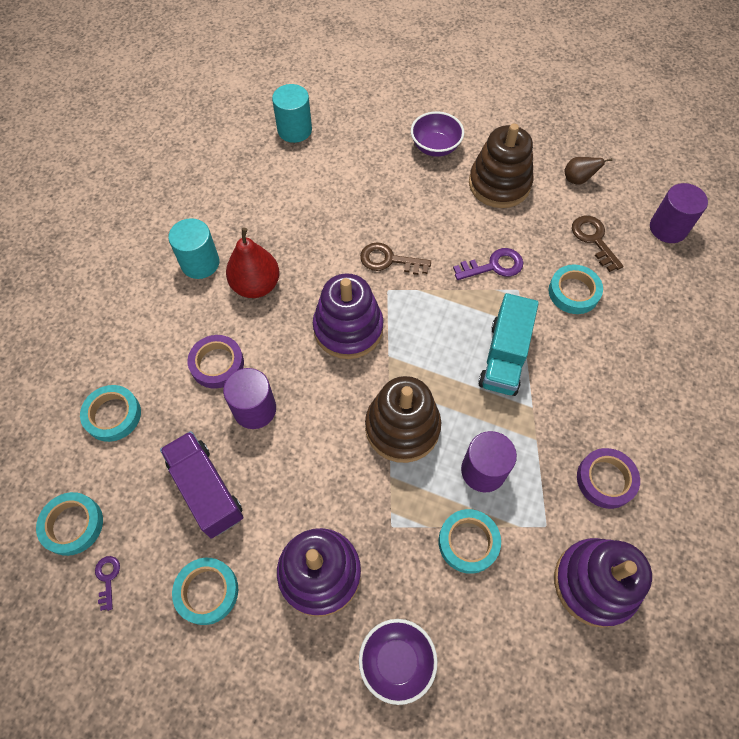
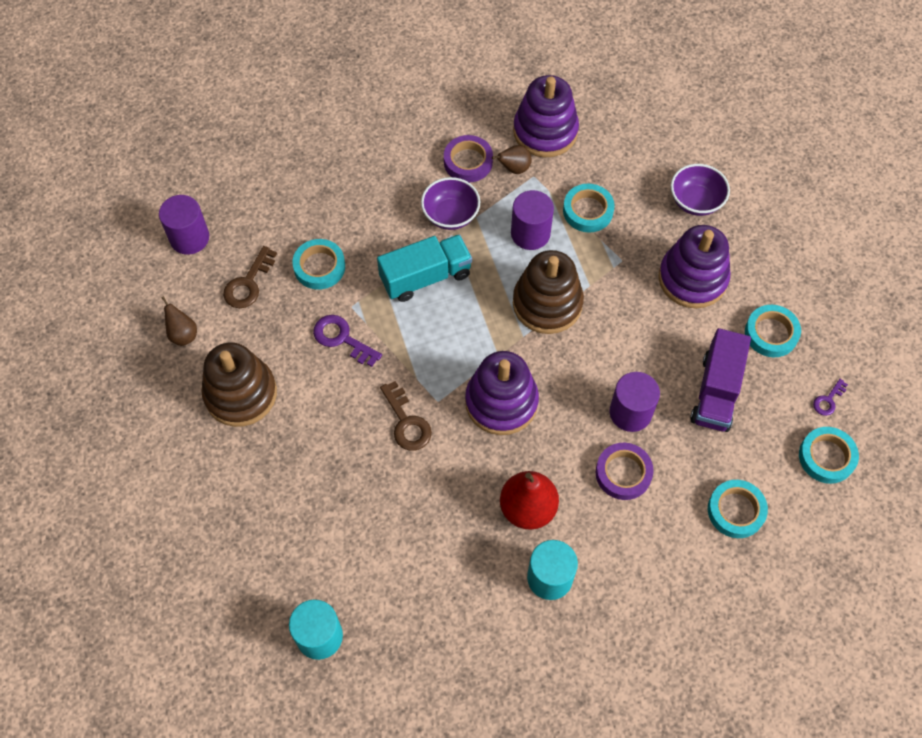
camera: 130 degrees left, 0 degrees up
purple bowl [411,111,464,157] -> purple bowl moved to [421,177,480,230]
none -> brown pear [492,145,532,174]

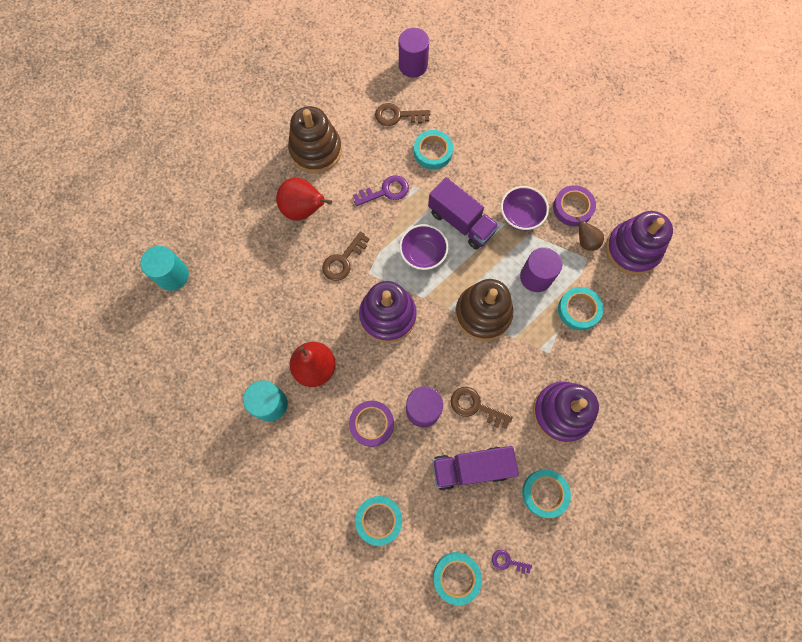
camera: 65 degrees right, 10 degrees up
brown pear [162,296,197,346] -> none
purple key [313,315,382,367] -> purple key turned 60 degrees clockwise [353,175,409,206]
turquoise truck [377,234,472,302] -> purple truck [428,177,499,250]
purple bowl [671,164,730,216] -> purple bowl moved to [399,224,448,270]
none -> red pear [276,178,332,221]
none -> brown key [451,387,513,429]

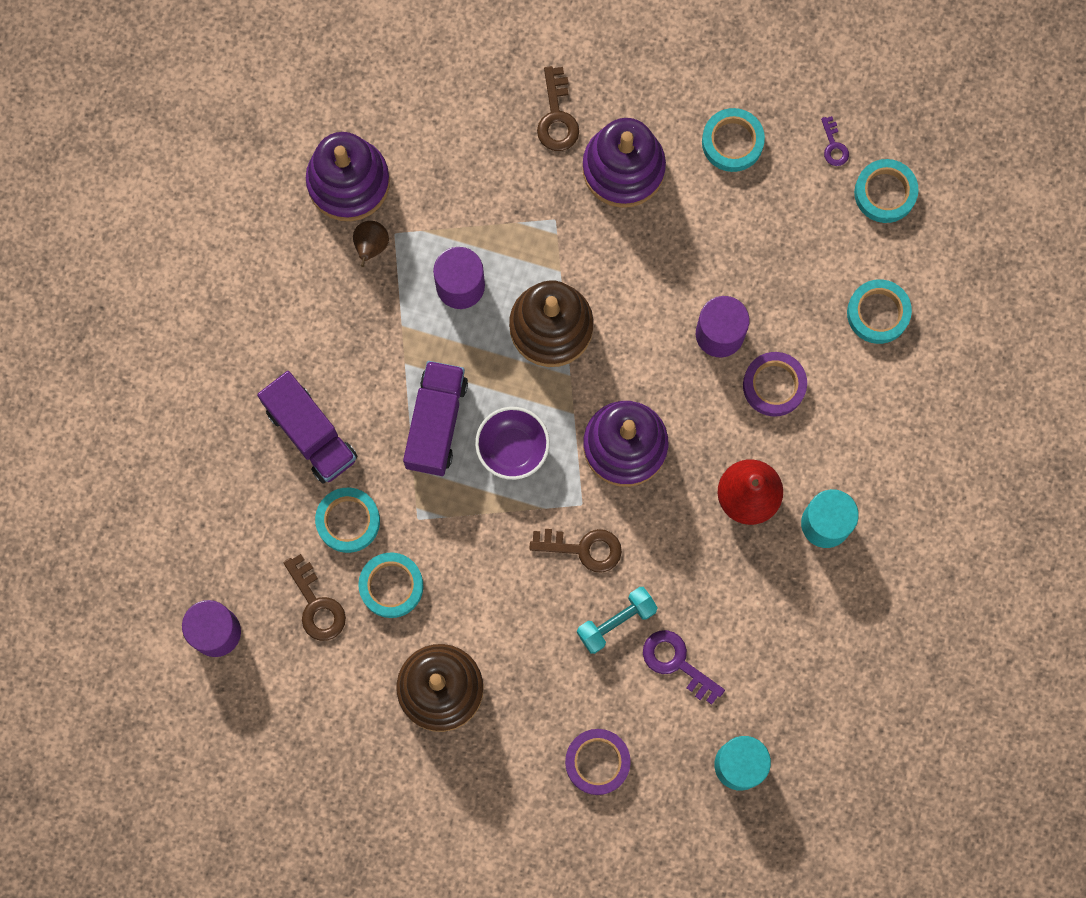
camera: 120 degrees left, 5 degrees up
red pear [276,178,332,221] -> none
purple key [353,175,409,206] -> purple key moved to [643,630,725,705]
purple truck [432,446,519,491] -> purple truck moved to [257,371,357,483]
brown key [451,387,513,429] -> brown key moved to [537,66,579,151]
purple bowl [501,186,549,231] -> none
purple tape [553,185,596,226] -> purple tape moved to [565,729,631,795]
turquoise tape [558,287,603,330] -> turquoise tape moved to [358,552,423,618]
none -> turquoise dumbbell [577,587,658,654]

